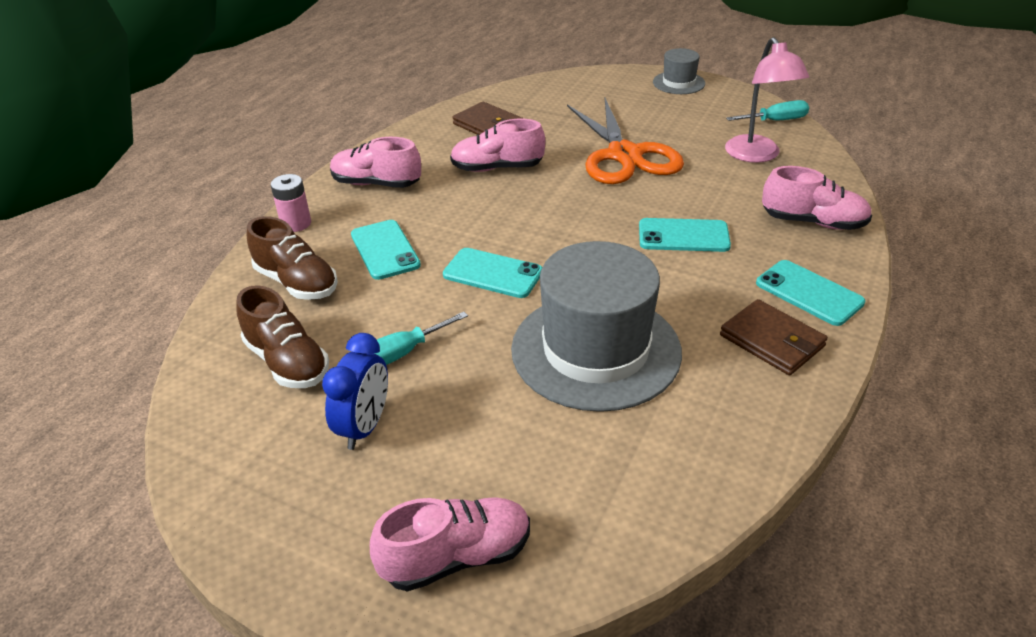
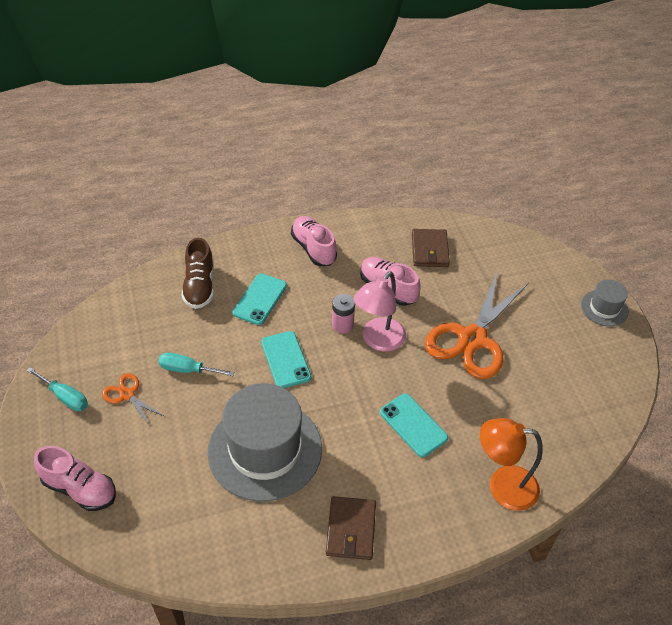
camera: 45 degrees right, 10 degrees up
brown shoe [236,285,329,388] -> none
pink battery [271,174,311,232] -> pink battery moved to [332,294,355,334]
blue clock [322,333,388,450] -> orange scissors [102,373,165,426]
pink lamp [725,37,809,163] -> pink lamp moved to [354,271,406,351]
turquoise screwdriver [726,100,809,121] -> turquoise screwdriver moved to [26,367,88,411]
turquoise phone [756,260,865,326] -> none
pink shoe [762,166,872,230] -> orange lamp [480,418,543,511]

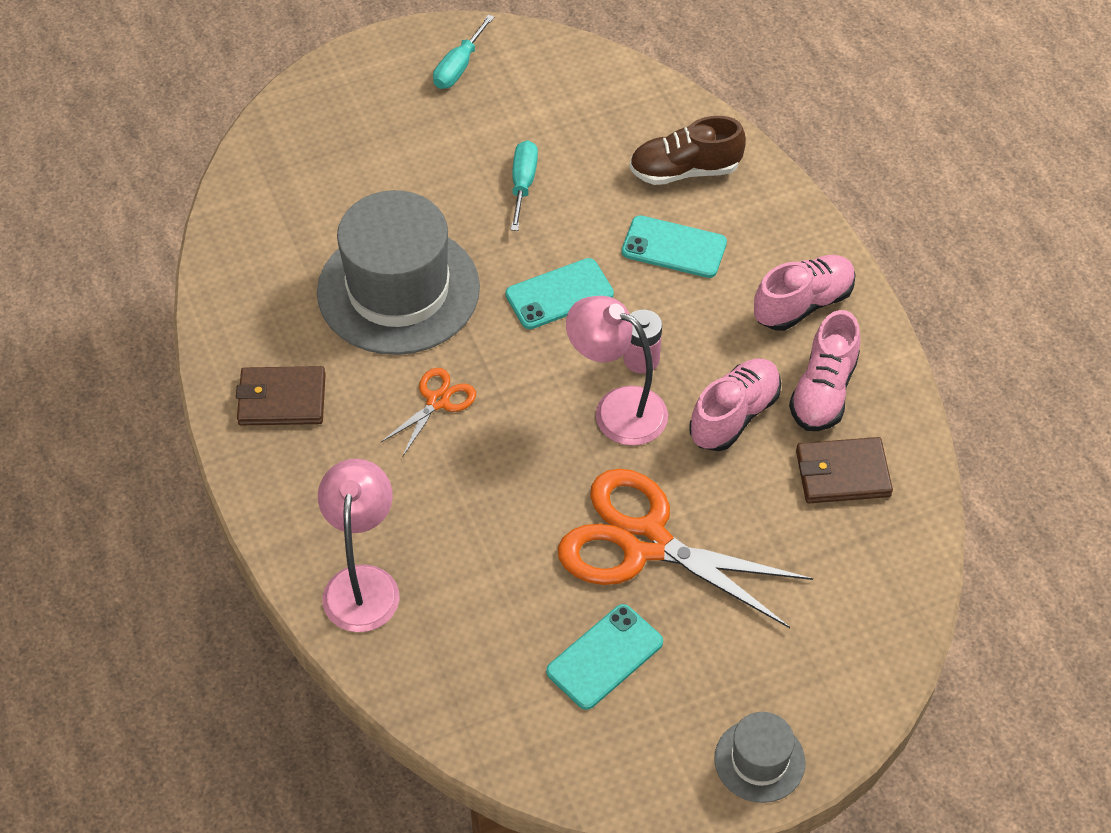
camera: 85 degrees right, 5 degrees up
pink shoe [34,446,116,511] -> pink shoe moved to [789,310,861,431]
orange scissors [102,373,165,426] -> orange scissors moved to [381,368,476,457]
turquoise phone [380,394,448,457] -> turquoise phone moved to [546,604,663,710]
orange lamp [480,418,543,511] -> pink lamp [318,459,400,632]

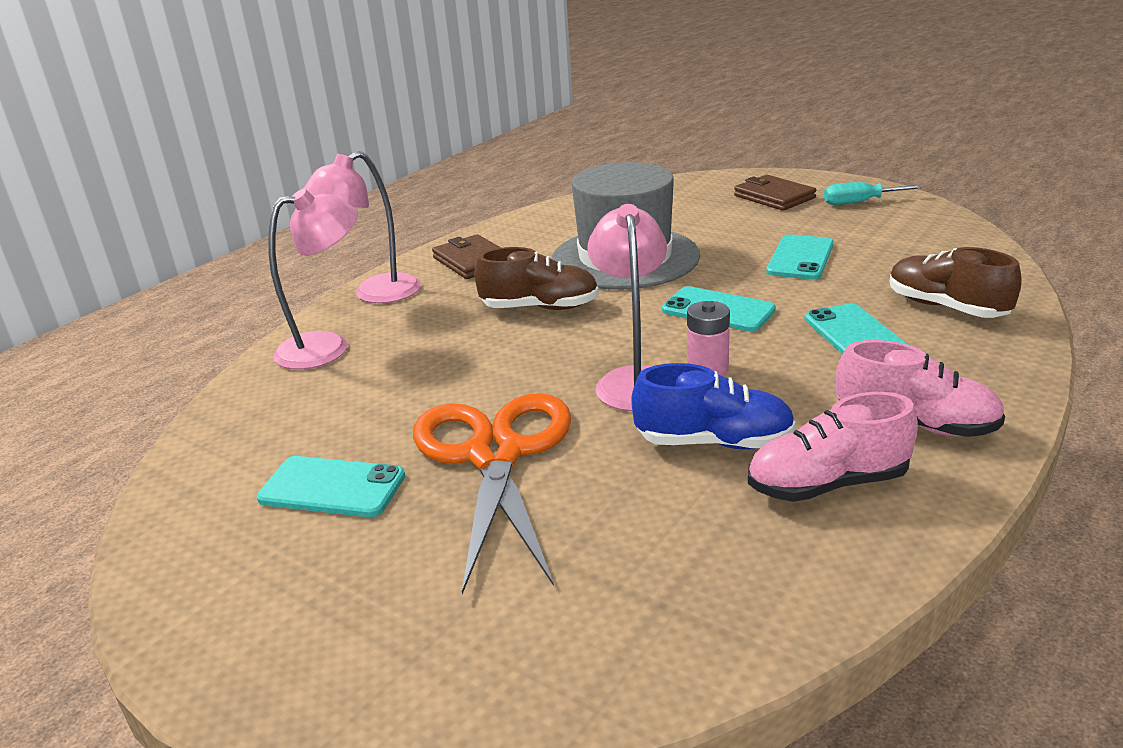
camera: 60 degrees right, 25 degrees down
orange scissors [381,368,476,457] -> brown shoe [474,247,599,310]
turquoise screwdriver [511,140,538,231] -> turquoise phone [766,235,834,280]
pink shoe [689,359,781,451] -> blue shoe [631,363,796,449]
grey hat [714,712,805,803] -> none
brown wallet [796,437,893,503] -> brown wallet moved to [734,175,816,211]
none -> pink lamp [303,151,421,303]

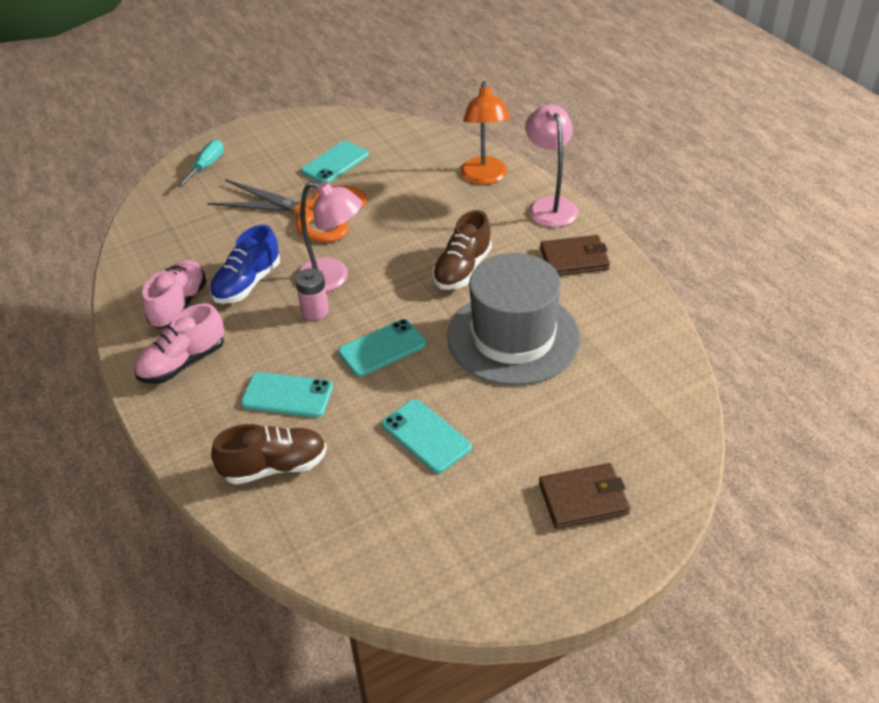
camera: 115 degrees right, 15 degrees up
pink lamp [268,189,358,370] -> orange lamp [461,81,510,185]
turquoise screwdriver [824,182,923,205] -> turquoise screwdriver moved to [177,140,224,188]

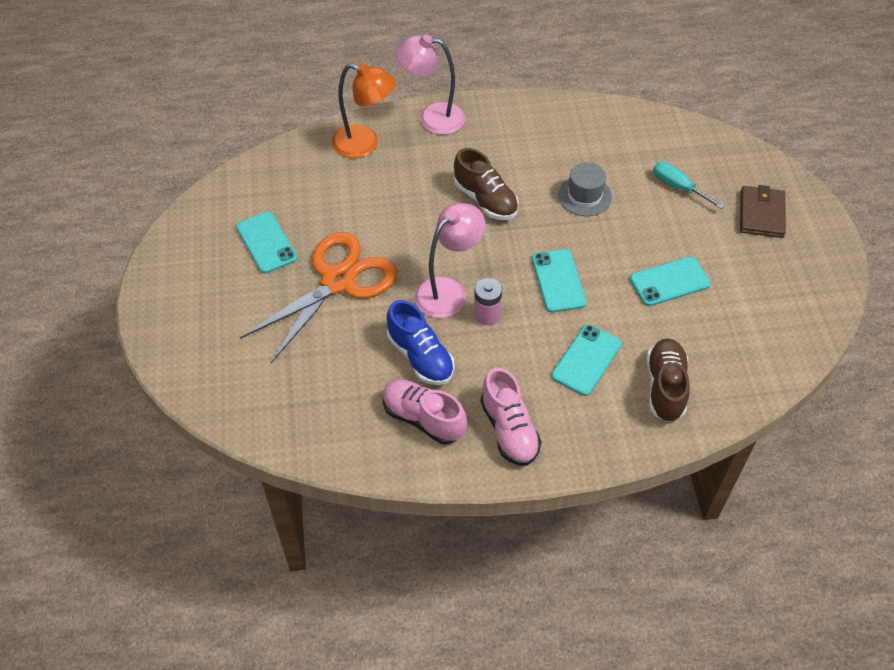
camera: 70 degrees left, 10 degrees up
turquoise screwdriver [177,140,224,188] -> turquoise screwdriver moved to [653,162,724,209]
grey hat [447,253,580,386] -> grey hat [558,162,612,216], size x0.48
brown wallet [540,235,610,276] -> none

